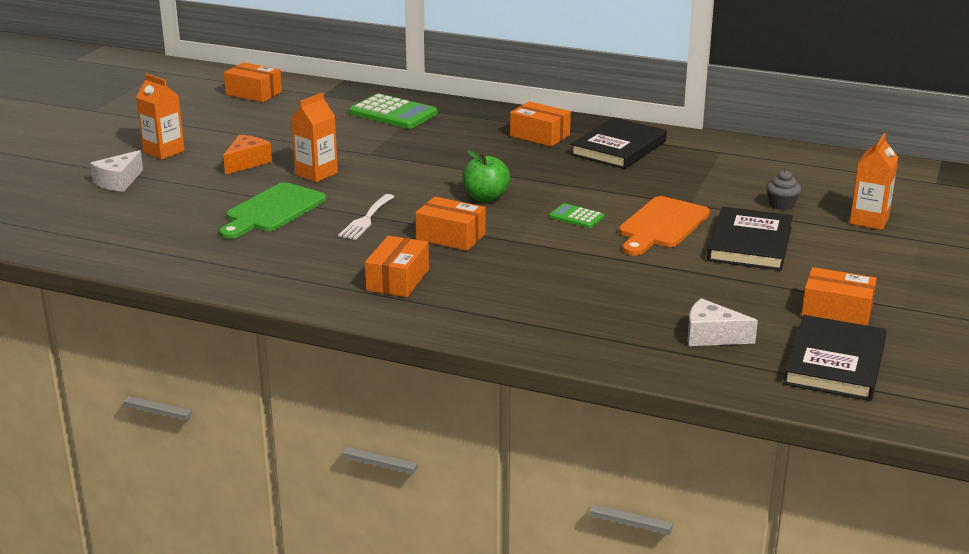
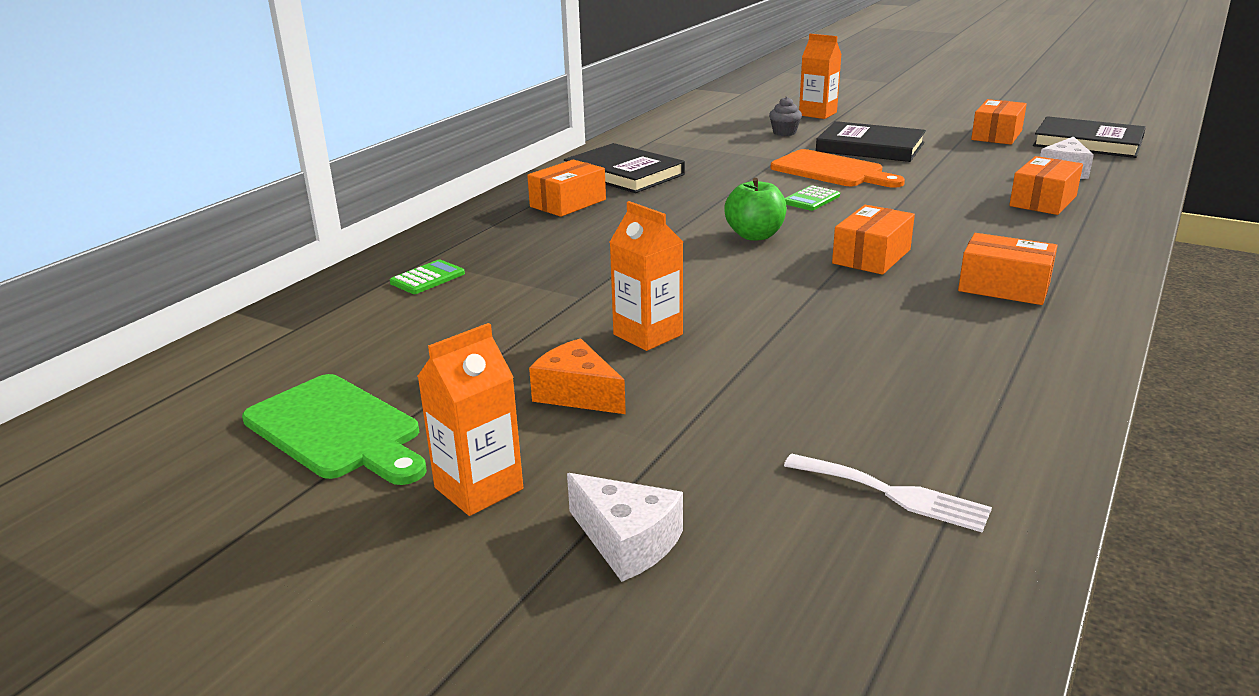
camera: 80 degrees left, 0 degrees up
green cutting board [219,182,326,239] -> green cutting board moved to [242,374,427,485]
orange box [224,62,282,102] -> orange box moved to [1009,156,1083,215]
white fork [338,194,394,240] -> white fork moved to [784,454,992,533]
green calculator [349,94,437,129] -> green calculator [390,259,465,294], size x0.53

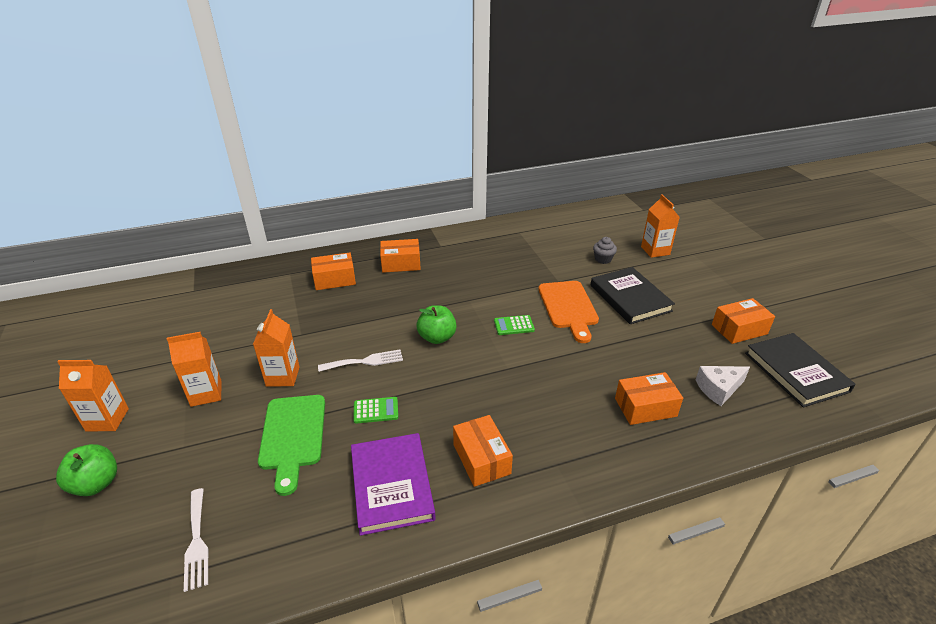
camera: 40 degrees right, 10 degrees up
green cutting board [242,374,427,485] -> green cutting board moved to [258,395,325,496]
green calculator [390,259,465,294] -> green calculator moved to [353,397,398,424]
orange cheese [529,338,626,414] -> orange carton [167,332,222,407]
black book [564,143,685,193] -> none
white cheese [567,473,683,582] -> green apple [56,444,117,496]
orange box [832,205,915,275] -> orange box moved to [311,252,356,290]
none -> white fork [318,350,403,372]
none -> purple book [351,433,436,536]

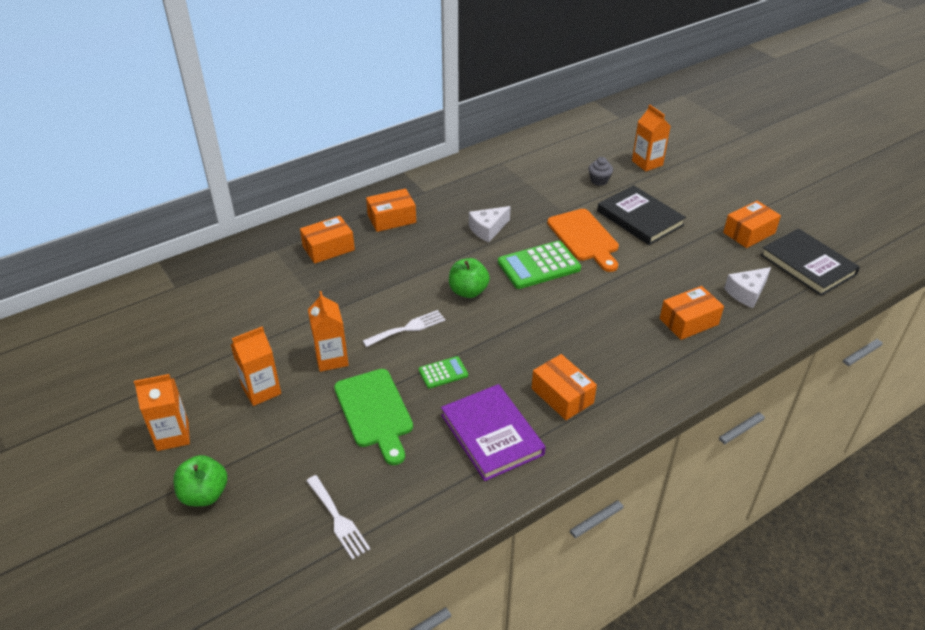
camera: 15 degrees left, 5 degrees up
green calculator [494,315,535,335] -> green calculator [498,241,581,289], size x1.89
none -> white cheese [469,206,511,242]

